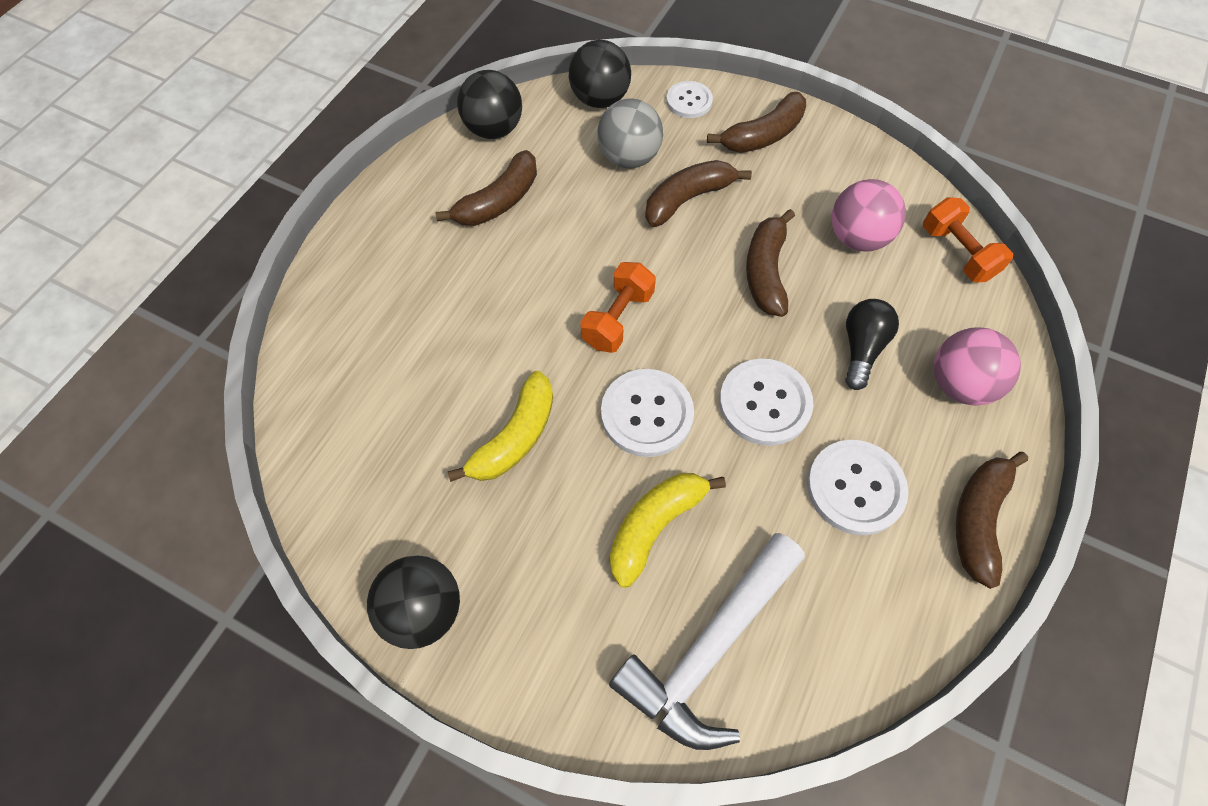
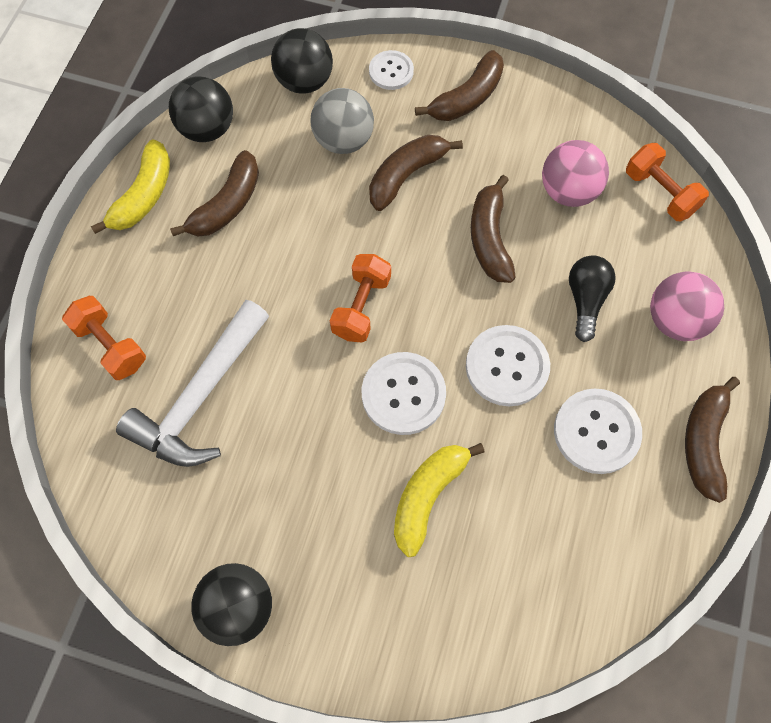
camera: 10 degrees left, 5 degrees up
yellow banana [447,371,553,482] -> yellow banana moved to [91,139,170,234]
white hammer [609,533,805,750] -> white hammer moved to [116,300,269,467]
none -> orange dumbbell [62,296,146,380]

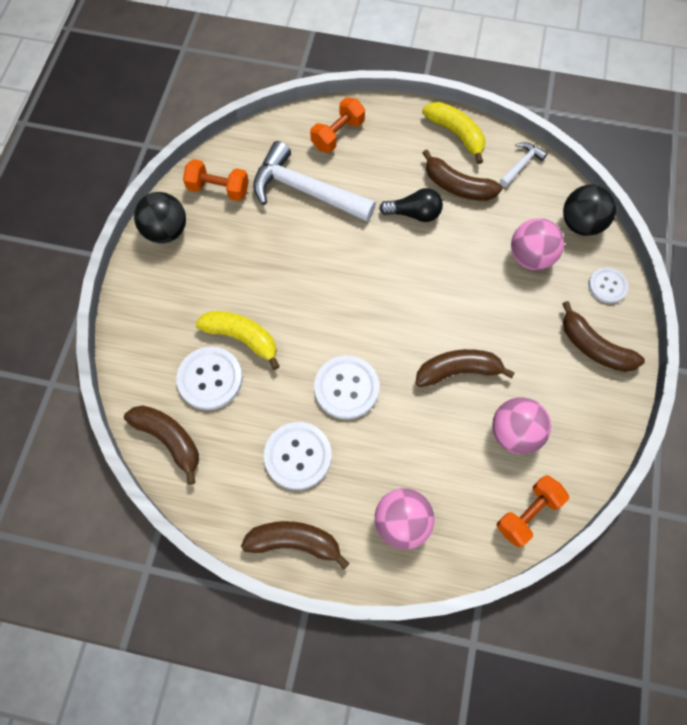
camera: 85 degrees right, 0 degrees up
yellow banana [91,139,170,234] -> yellow banana turned 150 degrees counterclockwise [422,102,485,164]
black ball [169,77,233,142] -> white hammer [499,142,548,187]
grey ball [310,88,374,154] -> pink ball [511,218,564,270]
orange dumbbell [330,254,391,343] -> orange dumbbell moved to [183,159,249,201]
white button [362,352,446,435] -> white button moved to [176,347,243,410]
brown banana [369,135,463,211] -> brown banana moved to [124,406,199,485]
black light bulb [569,255,616,342] -> black light bulb moved to [379,188,443,222]

